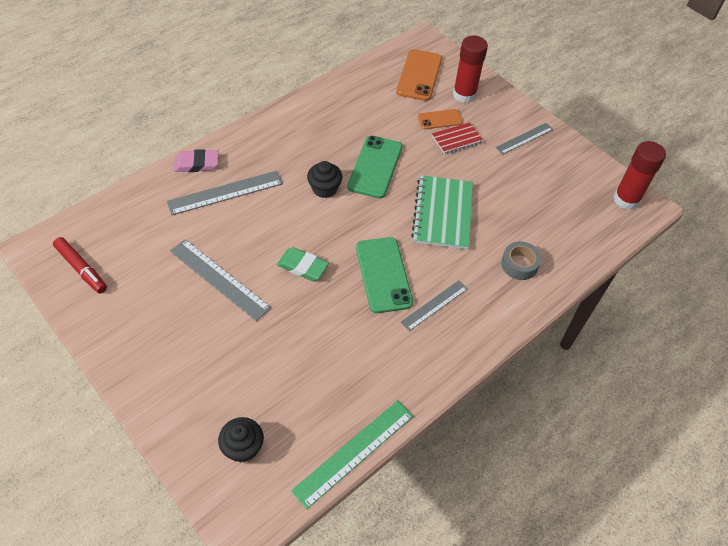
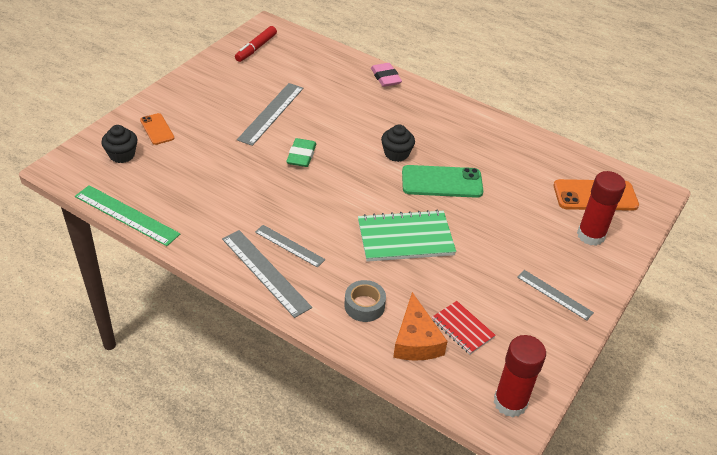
camera: 75 degrees right, 10 degrees down
grey ruler [167,171,283,215] -> grey ruler moved to [222,230,312,318]
green phone [356,237,413,313] -> none
orange phone [418,109,463,129] -> orange phone moved to [140,113,174,145]
red notebook [432,122,483,154] -> red notebook moved to [432,301,496,354]
none -> orange cheese [393,292,448,361]

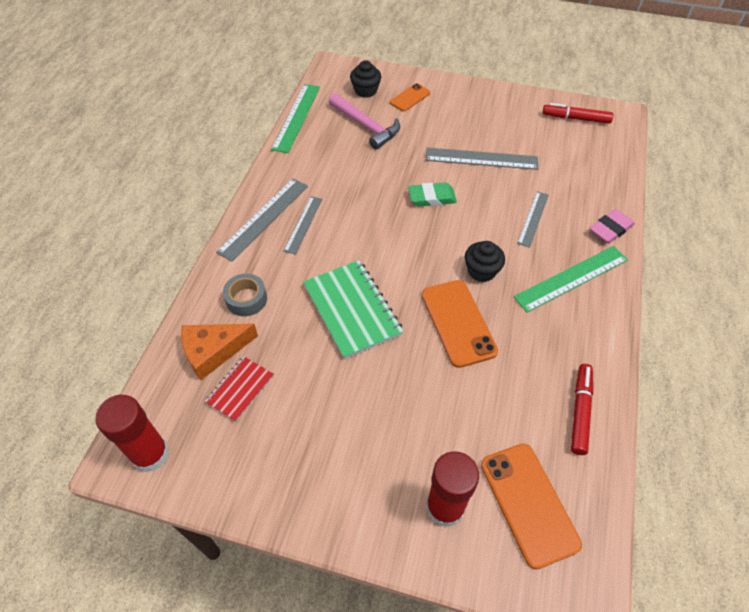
camera: 75 degrees right, 10 degrees up
green phone [402,165,483,198] -> orange phone [422,280,498,368]
grey ruler [517,270,594,321] -> grey ruler moved to [517,191,549,248]
none -> pink hammer [329,93,400,149]
none -> green ruler [514,246,628,313]
none -> red marker [571,364,593,455]

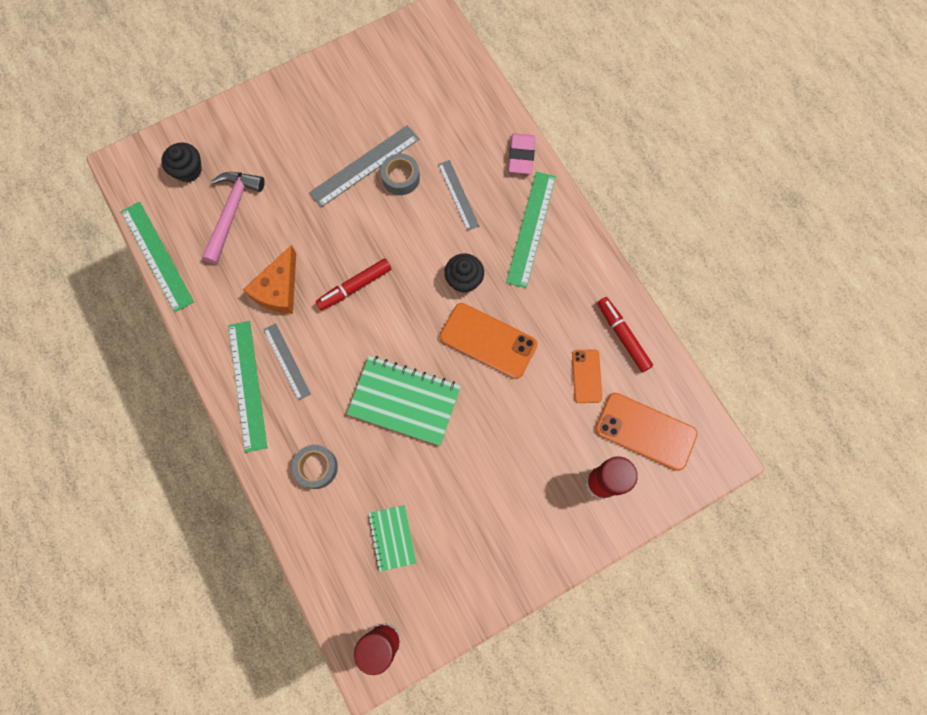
camera: 45 degrees left, 20 degrees up
orange cheese [181,324,258,380] -> orange cheese moved to [243,245,296,314]
red notebook [204,356,274,422] -> green notebook [368,505,416,572]
grey ruler [216,178,308,261] -> green ruler [228,321,268,453]
pink hammer [329,93,400,149] -> pink hammer turned 75 degrees counterclockwise [202,172,265,264]
orange phone [390,84,430,111] -> orange phone moved to [572,349,602,403]
green eraser [408,183,457,206] -> none
red marker [542,103,613,124] -> red marker moved to [315,258,391,311]
none -> grey tape [381,154,420,195]

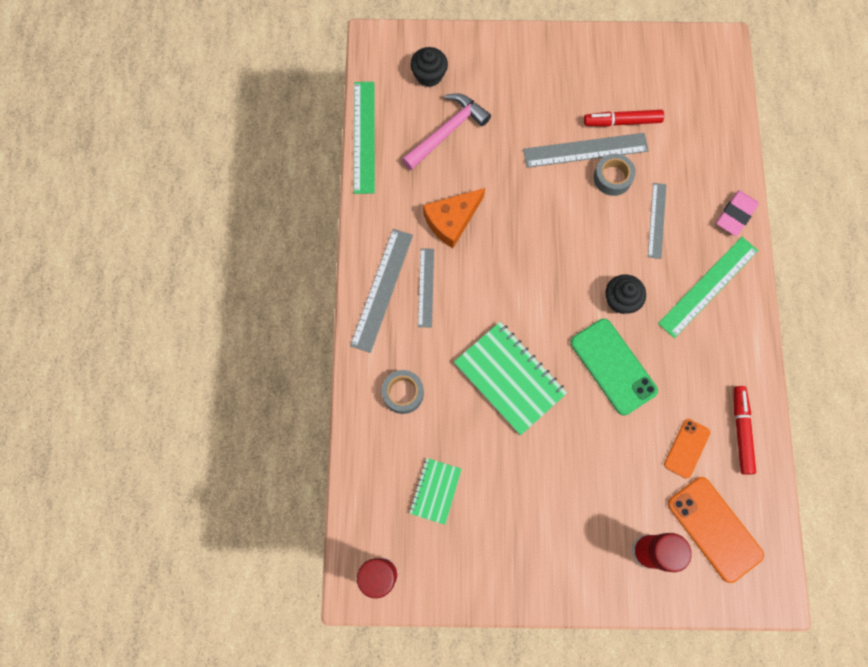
camera: 30 degrees right, 0 degrees up
green ruler [228,321,268,453] -> grey ruler [350,229,413,353]
red marker [315,258,391,311] -> red marker moved to [584,110,664,126]
orange phone [440,303,538,379] -> green phone [571,319,658,415]

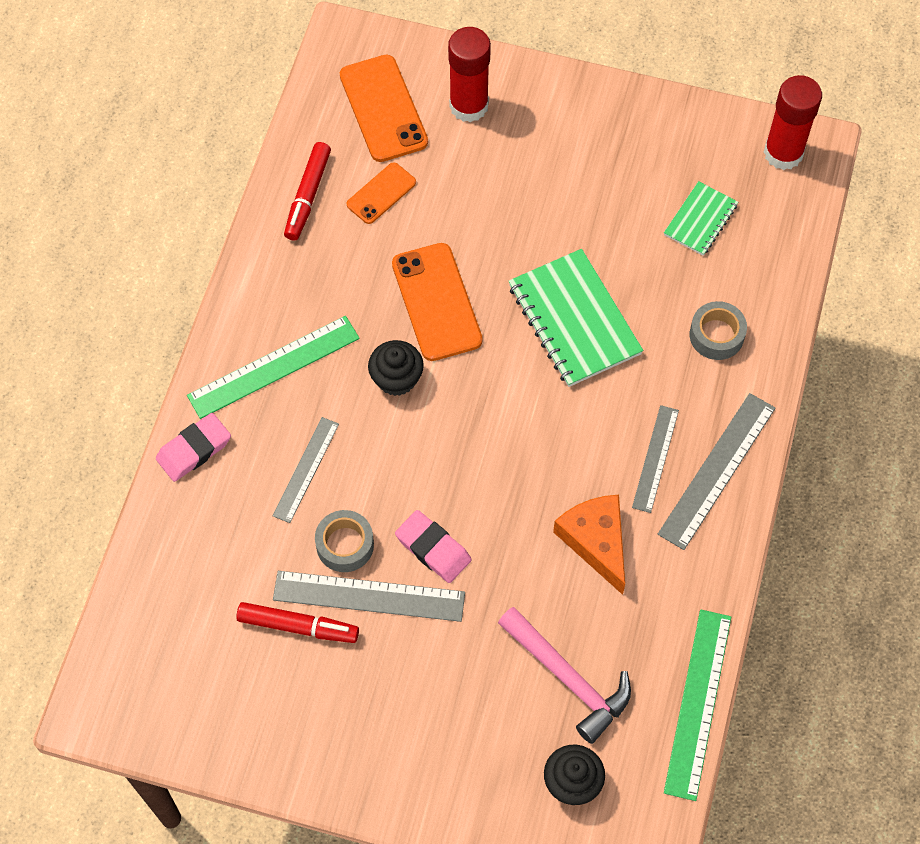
camera: 165 degrees left, 10 degrees down
pink hammer [402,93,491,170] -> pink hammer turned 105 degrees counterclockwise [498,607,631,744]
orange cheese [423,188,485,248] -> orange cheese turned 90 degrees counterclockwise [553,495,625,595]
green phone [571,319,658,415] -> orange phone [392,243,483,361]
none -> pink eraser [395,510,472,583]

